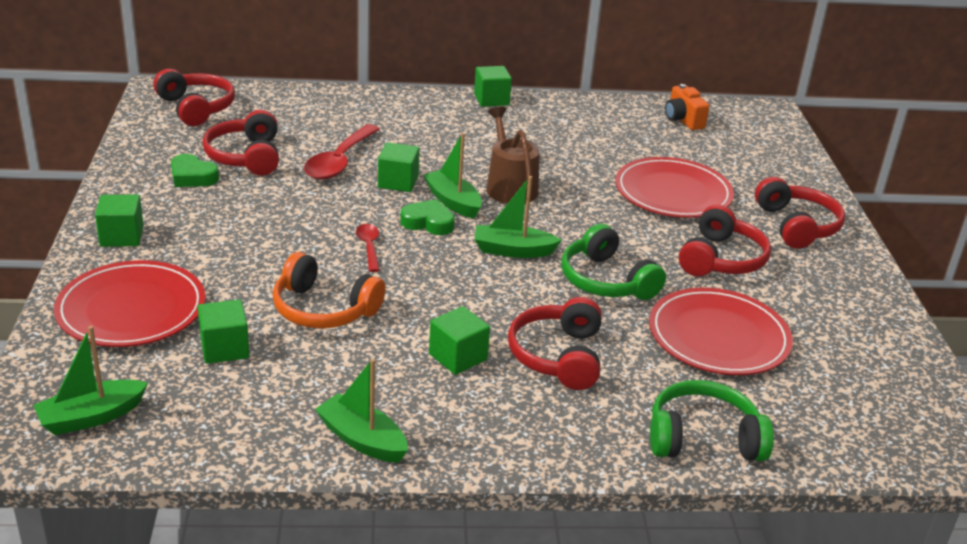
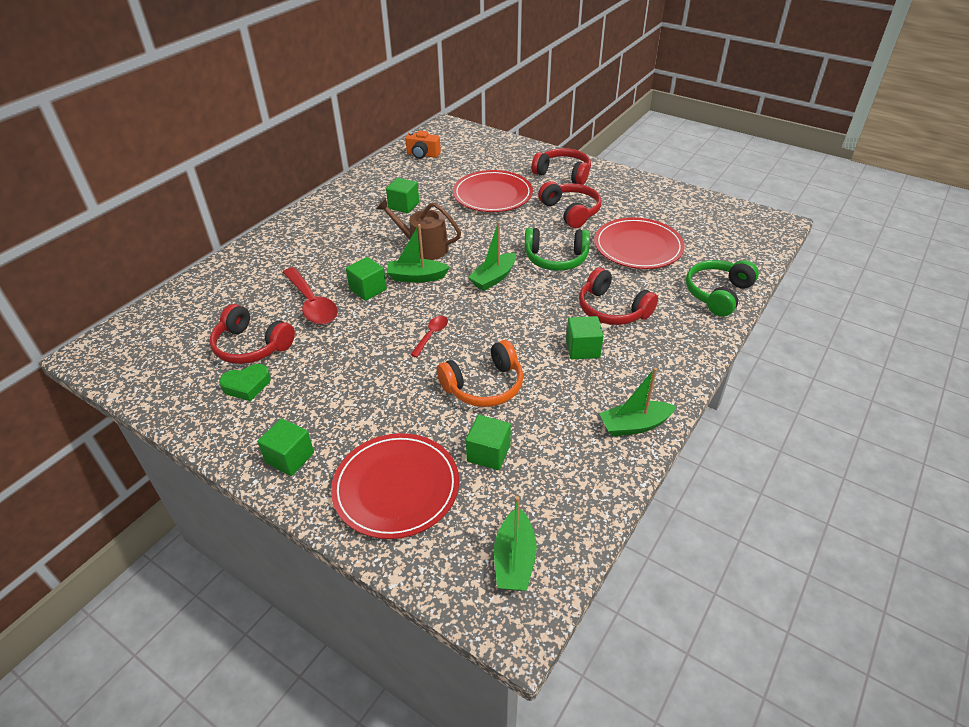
camera: 50 degrees left, 10 degrees up
red headphones [153,69,235,126] -> none
red spoon [356,224,380,272] -> red spoon turned 90 degrees clockwise [410,316,448,357]
green heart [400,199,455,235] -> none
green cube [474,66,512,107] -> green cube moved to [386,178,419,213]

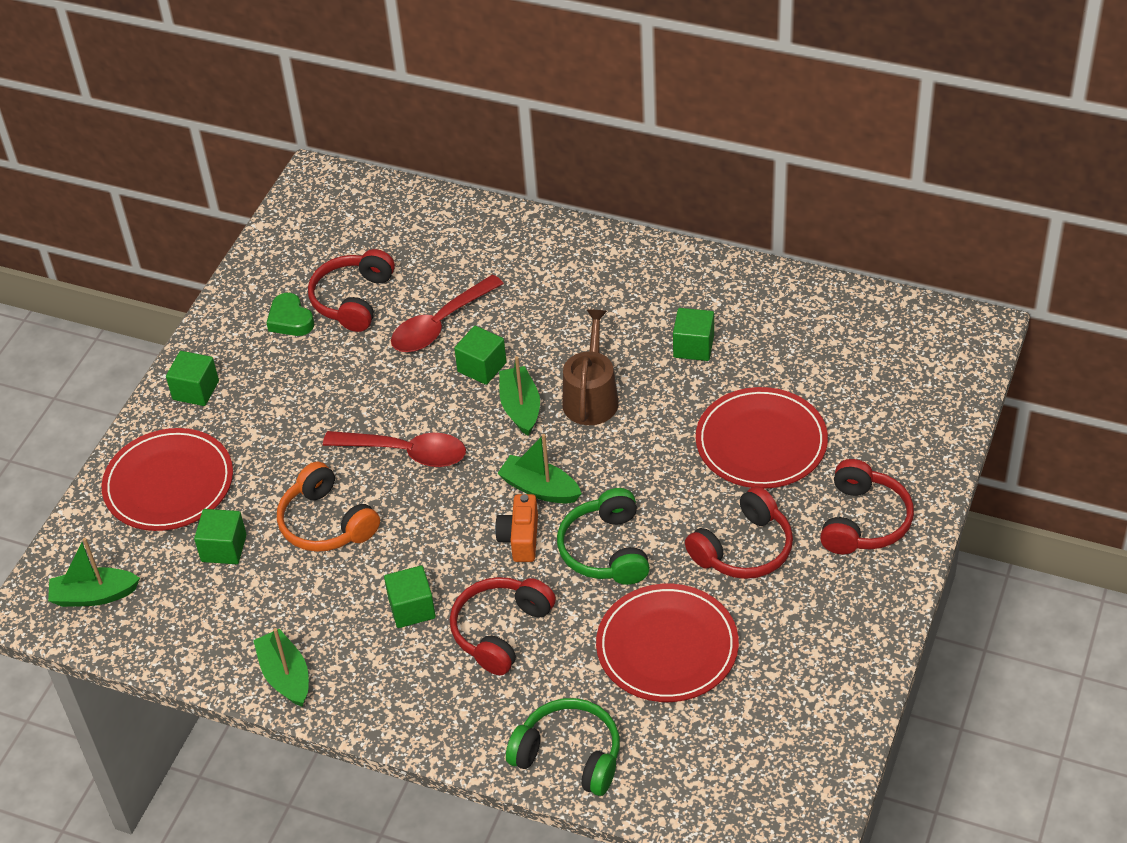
camera: 80 degrees right, 5 degrees up
orange camera [405,131,441,159] -> orange camera moved to [495,494,538,562]
red spoon [410,316,448,357] -> red spoon [323,431,466,467], size x1.87

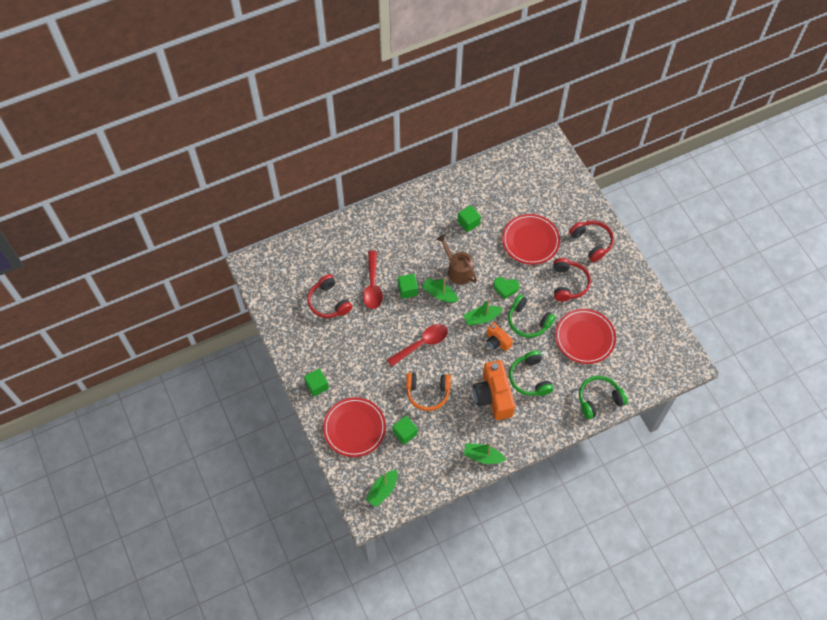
camera: 50 degrees left, 15 degrees up
green heart [267,293,314,336] -> green heart moved to [493,277,519,299]
green cube [384,565,436,628] -> orange camera [473,360,515,420]
red headphones [450,577,556,675] -> green headphones [509,350,554,396]

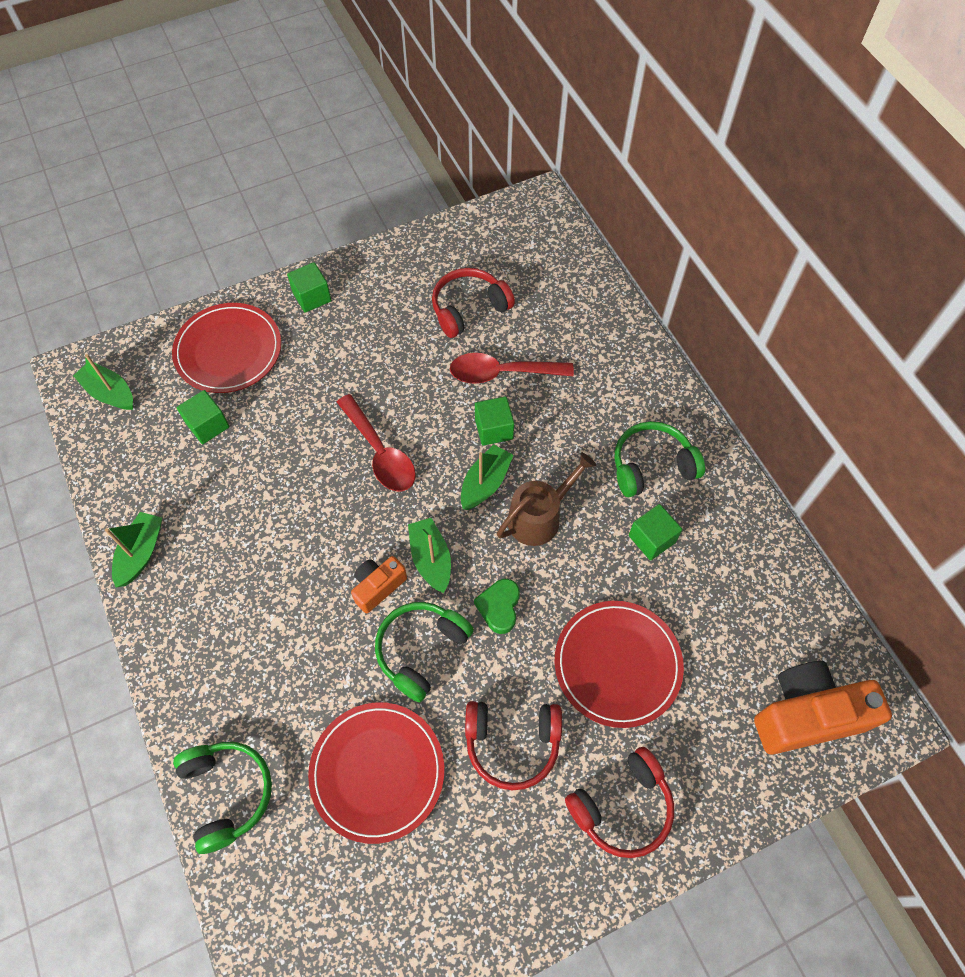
camera: 90 degrees right, 0 degrees up
orange headphones [406,373,451,411] -> none
orange camera [473,360,515,420] -> orange camera moved to [754,661,892,755]
green headphones [509,350,554,396] -> green headphones moved to [615,421,705,497]

